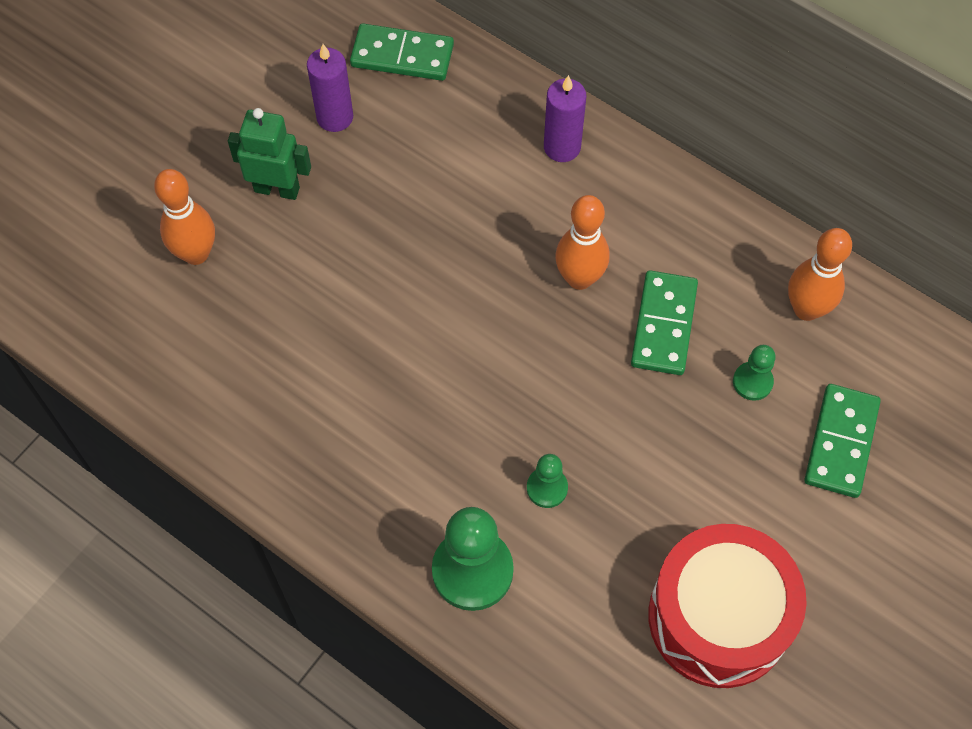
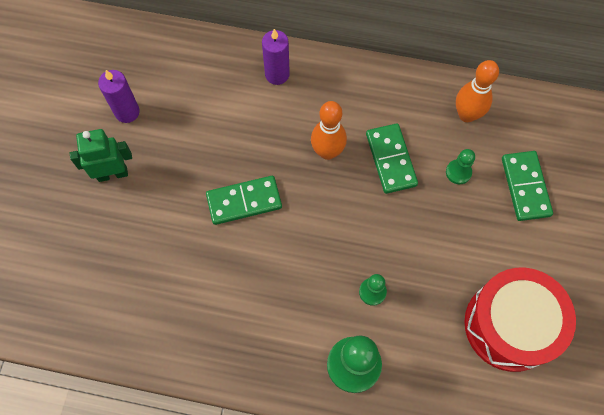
camera: 25 degrees left, 5 degrees up
orange bowling pin [154,169,215,265] -> none
green domino [350,23,454,81] -> green domino moved to [206,176,282,225]

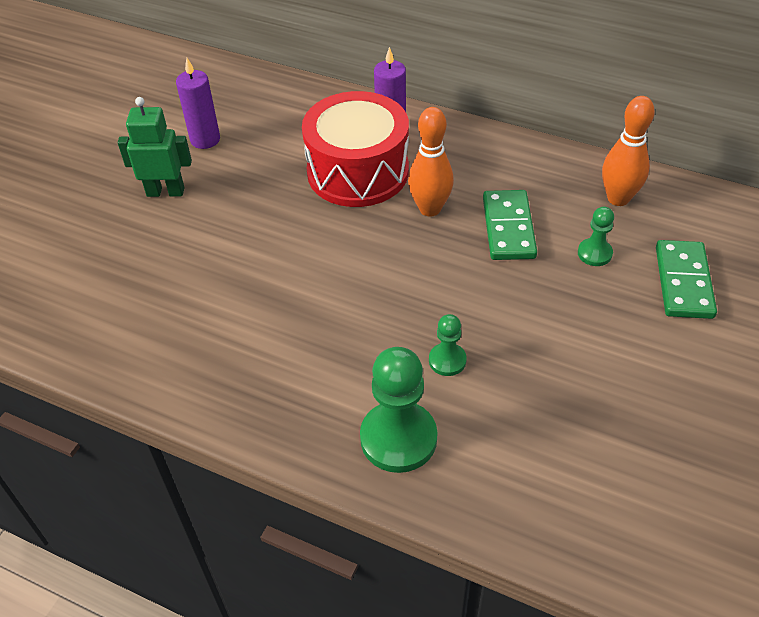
camera: 15 degrees right, 20 degrees down
green domino [206,176,282,225] -> none
red drum [464,268,576,372] -> red drum moved to [302,91,409,207]

